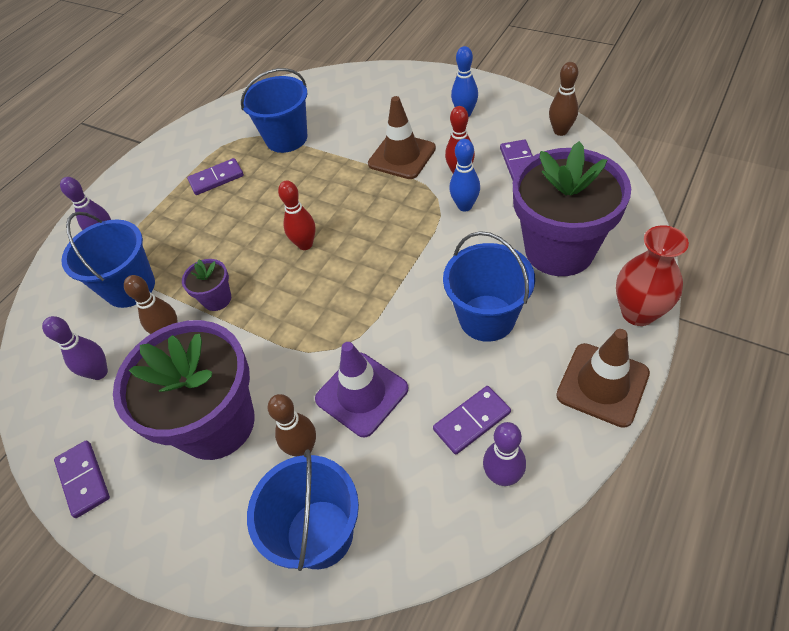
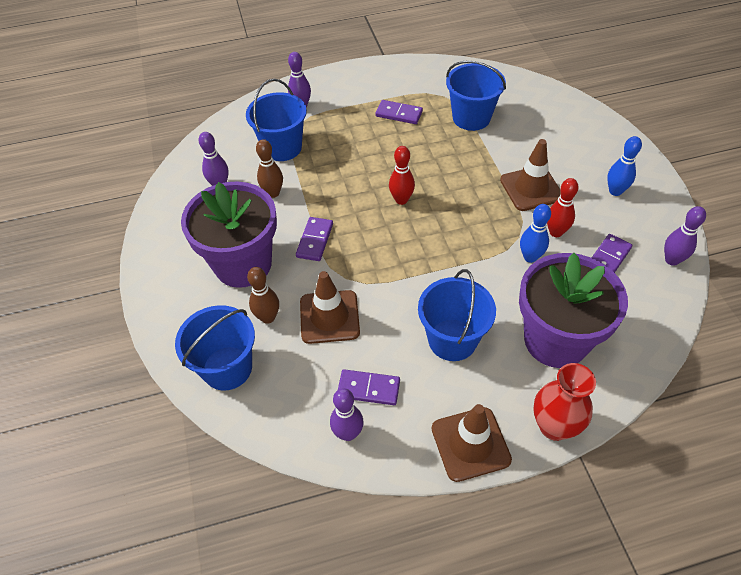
camera: 40 degrees right, 0 degrees up
purple domino [54,440,110,518] -> purple domino moved to [296,217,333,261]
purple flower pot [182,259,231,311] -> none
purple traffic cone [315,342,408,437] -> brown traffic cone [300,271,360,344]
brown bowling pin [549,62,578,136] -> purple bowling pin [664,206,706,266]

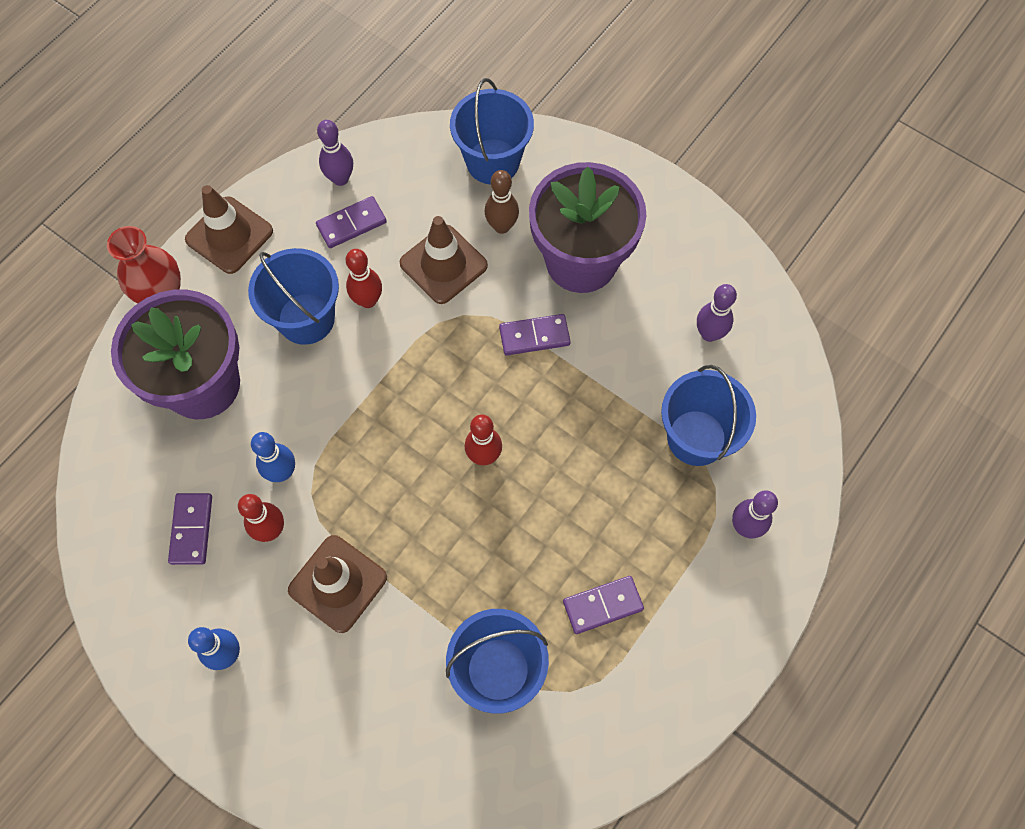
camera: 140 degrees right, 15 degrees up
brown bowling pin [256,139,283,198] -> none
purple domino [296,217,333,261] -> purple domino turned 75 degrees counterclockwise [499,314,571,356]
purple bowling pin [664,206,706,266] -> none
none -> red bowling pin [346,249,382,308]

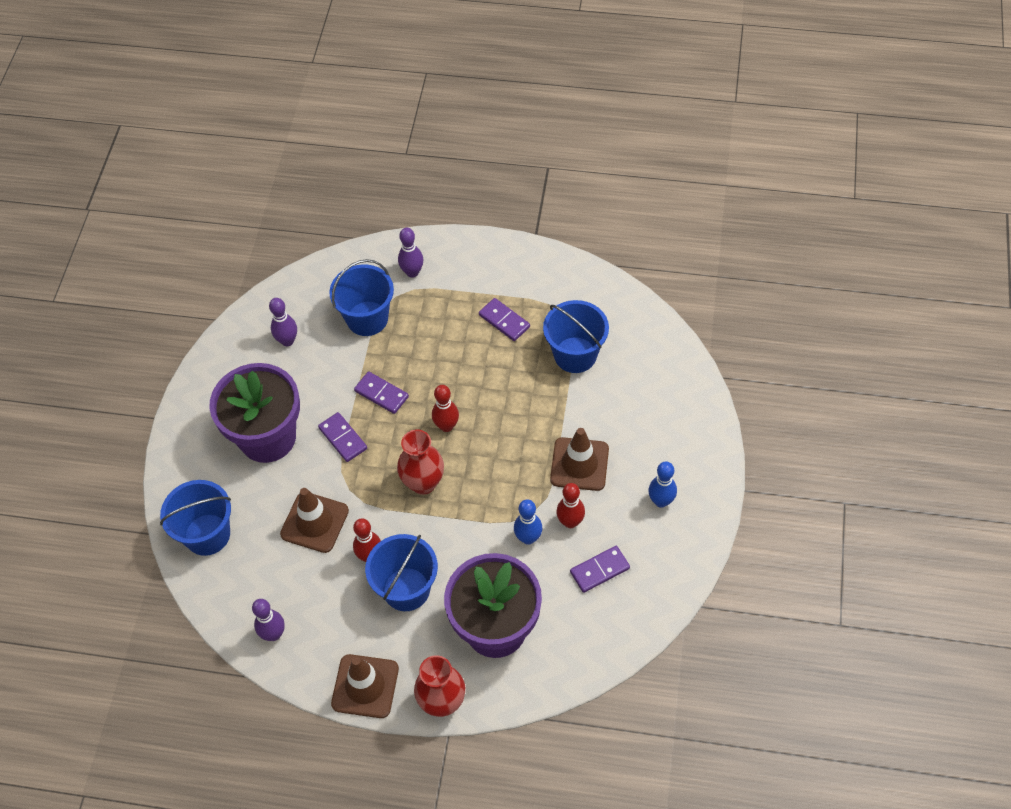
camera: 115 degrees left, 10 degrees down
purple domino [316,196,387,248] -> purple domino moved to [354,372,409,414]
brown bowling pin [485,170,519,234] -> none
none -> red vase [397,429,444,495]

